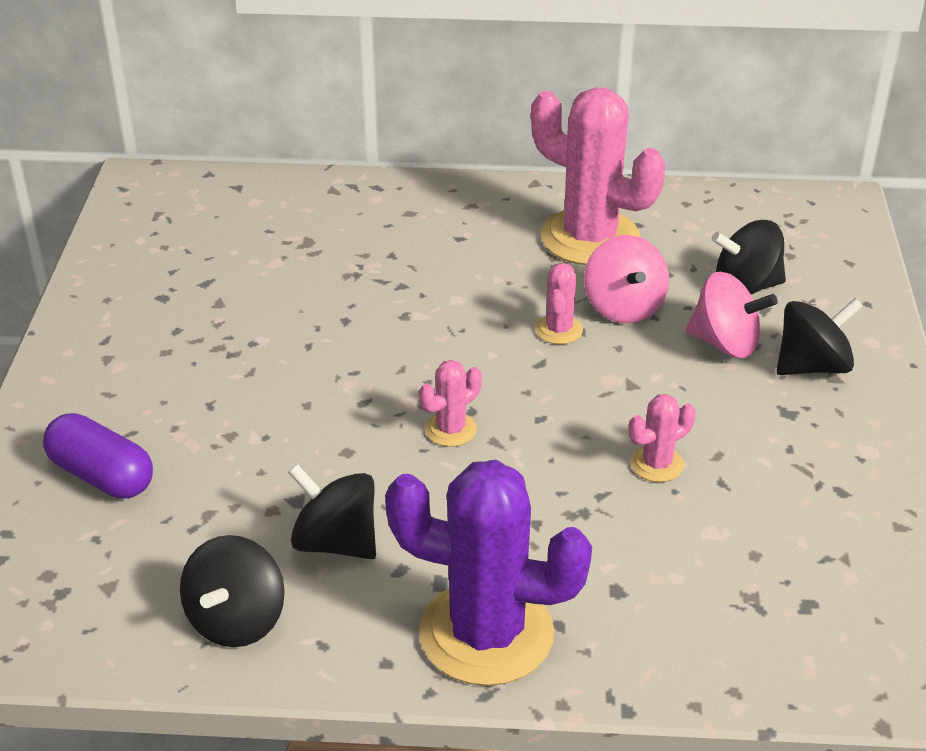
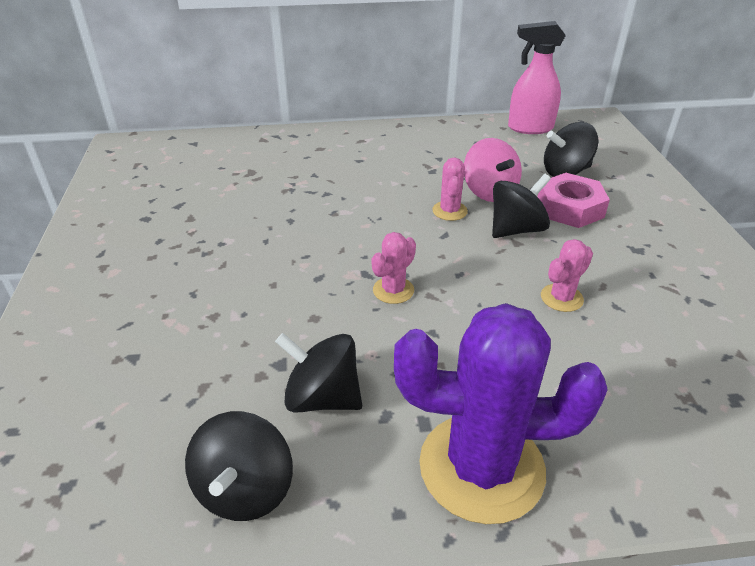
camera: 10 degrees left, 0 degrees up
purple capsule [43,413,153,499] -> none
pink cactus [531,87,665,265] -> none
pink spinning top [686,272,778,358] -> pink nut [537,173,610,228]
black spinning top [777,298,863,375] -> black spinning top moved to [492,174,551,238]
none -> pink spray bottle [508,21,566,134]

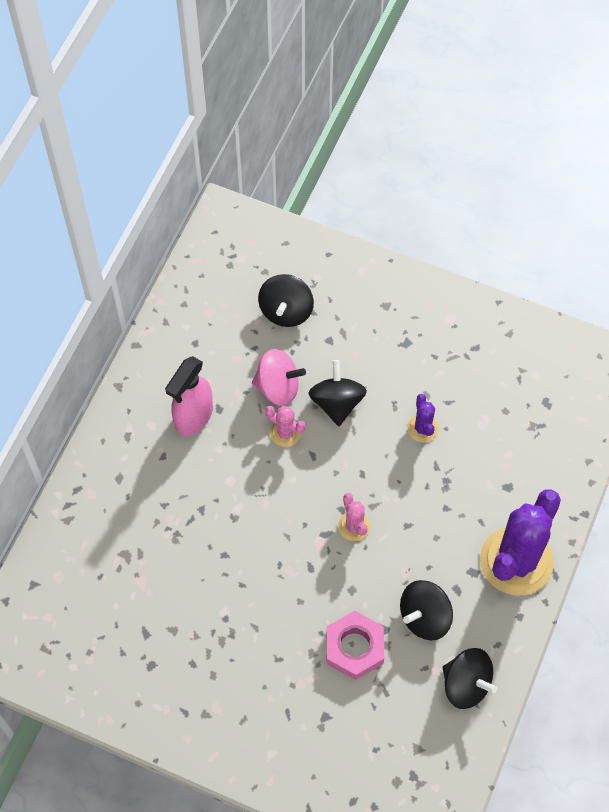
camera: 60 degrees left, 25 degrees up
pink spray bottle [508,21,566,134] -> pink spray bottle moved to [165,356,213,436]
pink nut [537,173,610,228] -> pink nut moved to [326,611,384,680]
pink cactus [541,239,593,312] -> purple cactus [407,394,439,442]

